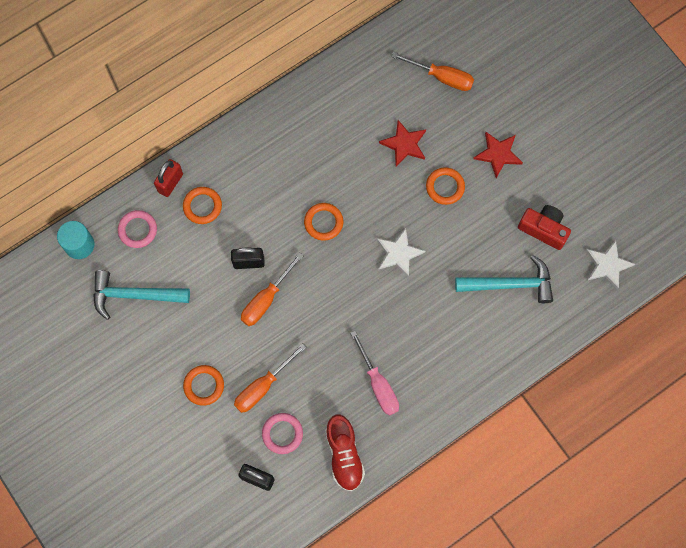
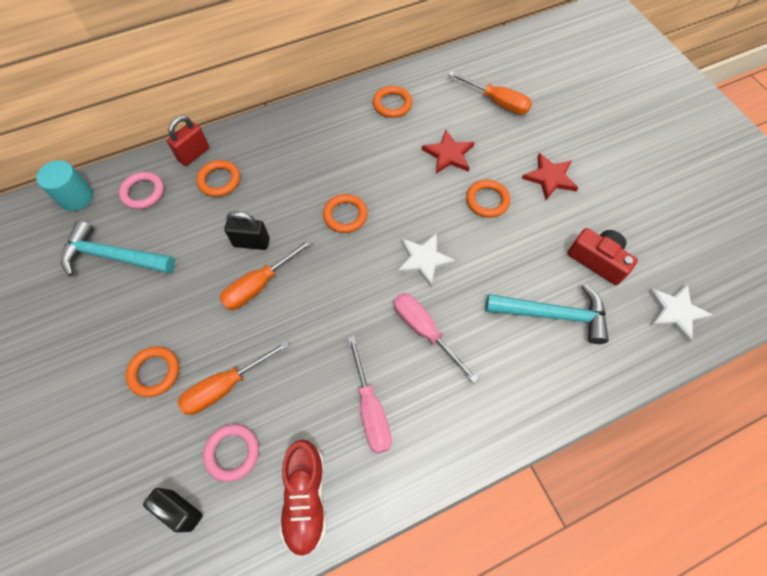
camera: 10 degrees right, 10 degrees down
none -> orange ring [373,86,412,118]
none -> pink screwdriver [394,293,479,383]

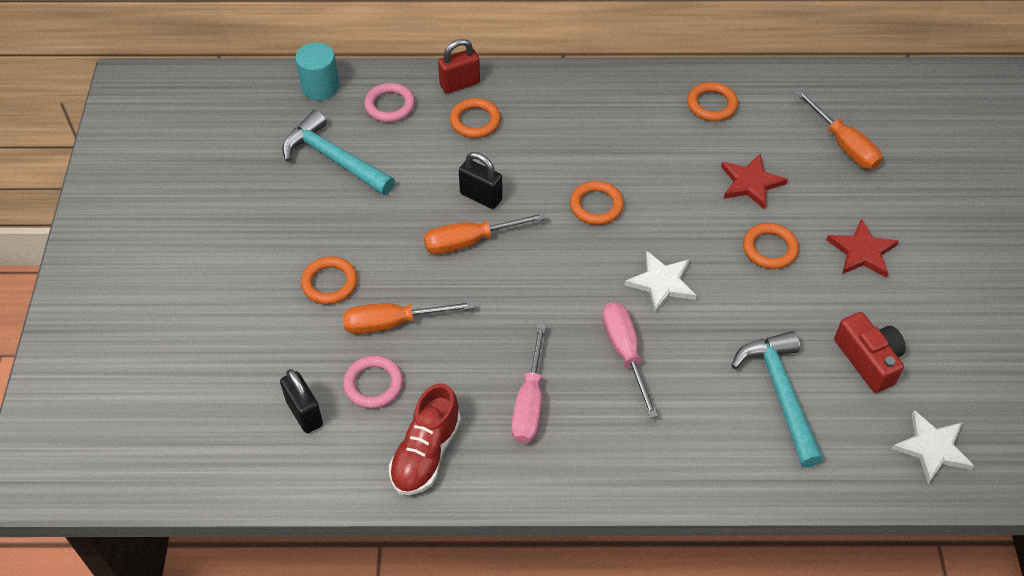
camera: 25 degrees right, 10 degrees down
turquoise hammer [486,284,609,344] -> turquoise hammer turned 135 degrees counterclockwise [731,331,824,468]

